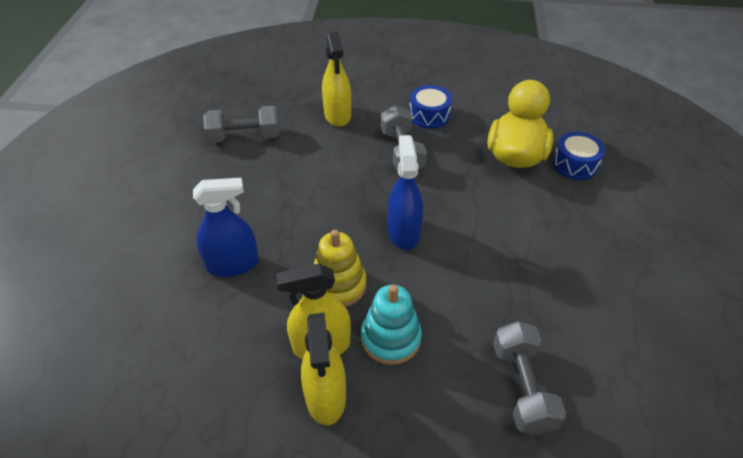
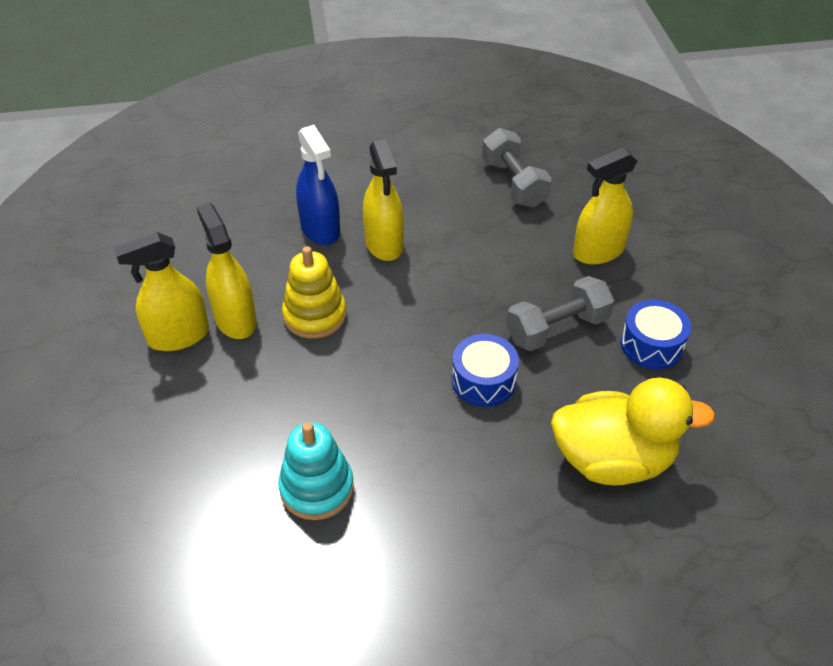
camera: 75 degrees right, 0 degrees up
turquoise stacking toy [361,284,422,365] -> turquoise stacking toy moved to [278,422,354,520]
blue spray bottle [388,135,423,250] -> none
grey dumbbell [493,321,566,435] -> none
blue drum [553,132,605,180] -> blue drum moved to [452,334,519,407]
none -> yellow spray bottle [363,139,404,261]

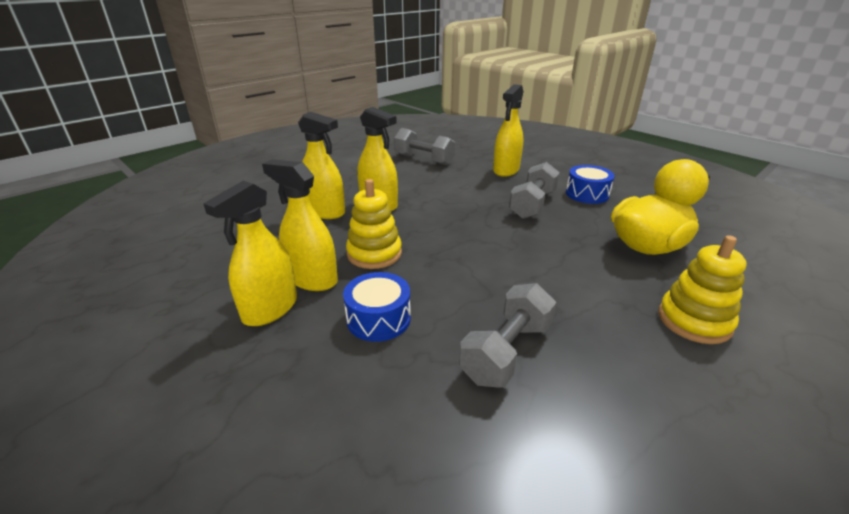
camera: 35 degrees left, 15 degrees down
turquoise stacking toy [278,422,354,520] -> grey dumbbell [459,283,556,388]
blue spray bottle [296,125,340,245] -> yellow spray bottle [298,112,345,219]
blue drum [452,334,519,407] -> blue drum moved to [343,272,411,342]
none -> yellow stacking toy [658,235,747,344]

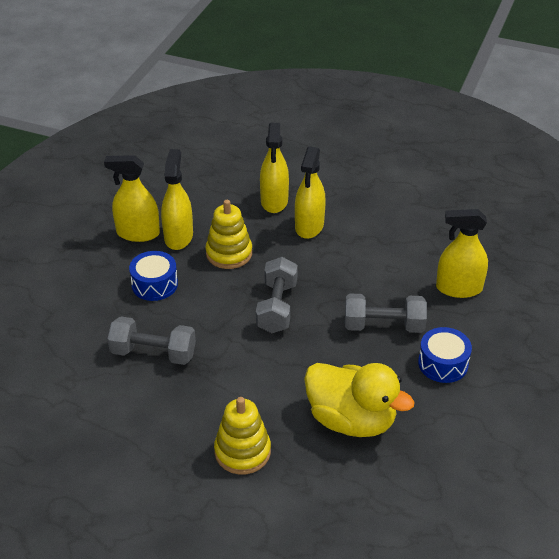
camera: 65 degrees right, 10 degrees up
grey dumbbell [394,128,455,165] -> grey dumbbell moved to [256,257,298,333]

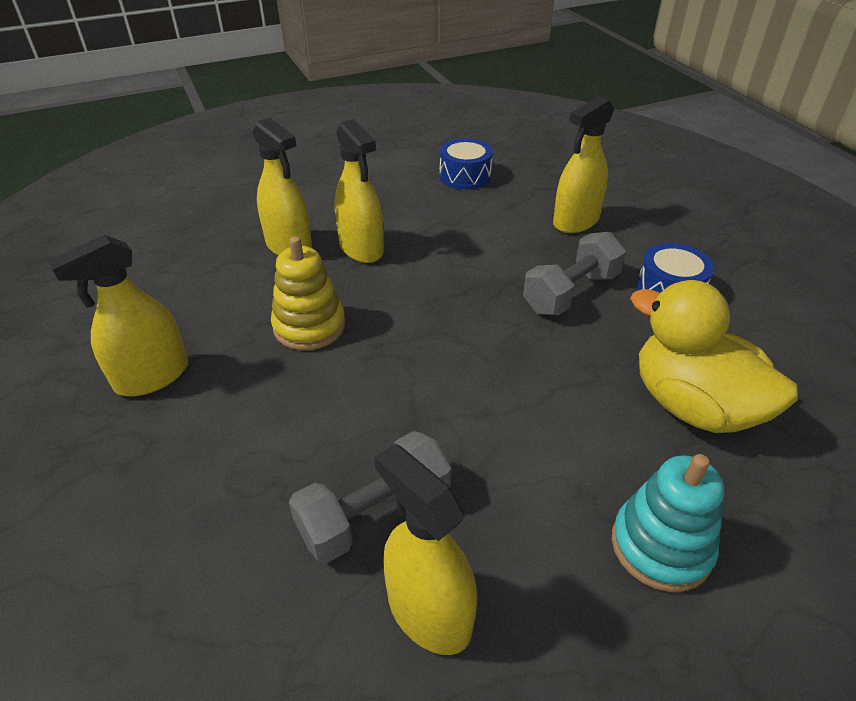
camera: 45 degrees left, 0 degrees up
blue drum [129,251,178,301] -> blue drum moved to [439,138,493,190]
yellow spray bottle [161,149,193,250] -> yellow spray bottle moved to [374,444,477,655]
yellow stacking toy [214,397,271,475] -> turquoise stacking toy [612,454,724,592]
grey dumbbell [256,257,298,333] -> none
yellow duck [304,363,414,437] -> yellow duck turned 120 degrees counterclockwise [630,280,798,433]

